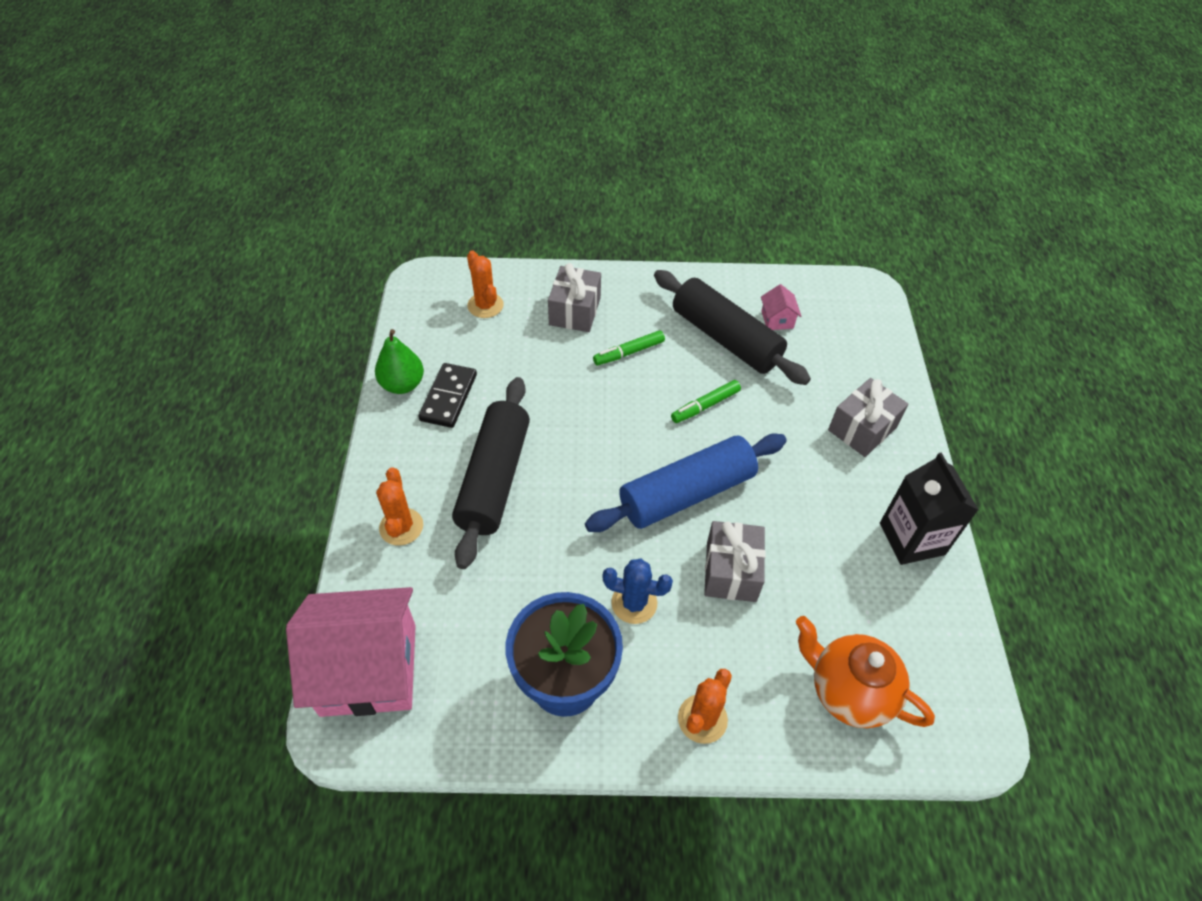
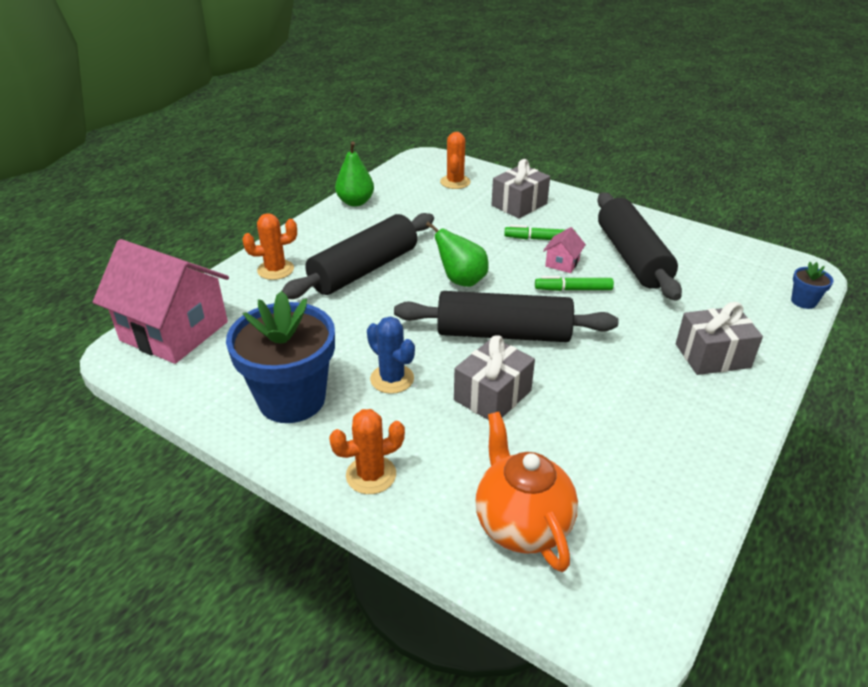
camera: 35 degrees right, 15 degrees down
orange cactus [376,467,423,546] -> orange cactus turned 45 degrees clockwise [242,213,297,280]
black domino [418,363,477,428] -> none
blue rolling pin [585,433,787,532] -> black rolling pin [394,291,619,342]
pink house [761,284,801,330] -> pink house moved to [543,227,586,273]
black carton [880,453,979,565] -> none
none -> green pear [426,222,489,287]
none -> blue flower pot [791,262,834,309]

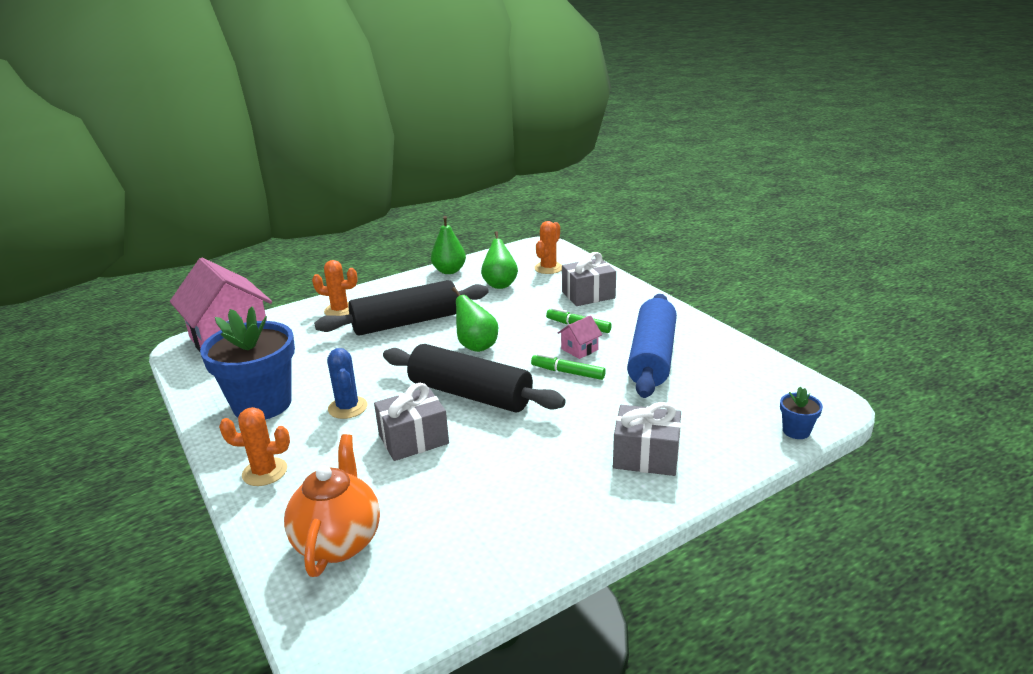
camera: 25 degrees right, 10 degrees down
black rolling pin [597,192,682,301] -> blue rolling pin [627,294,677,398]
none -> green pear [481,231,518,289]

